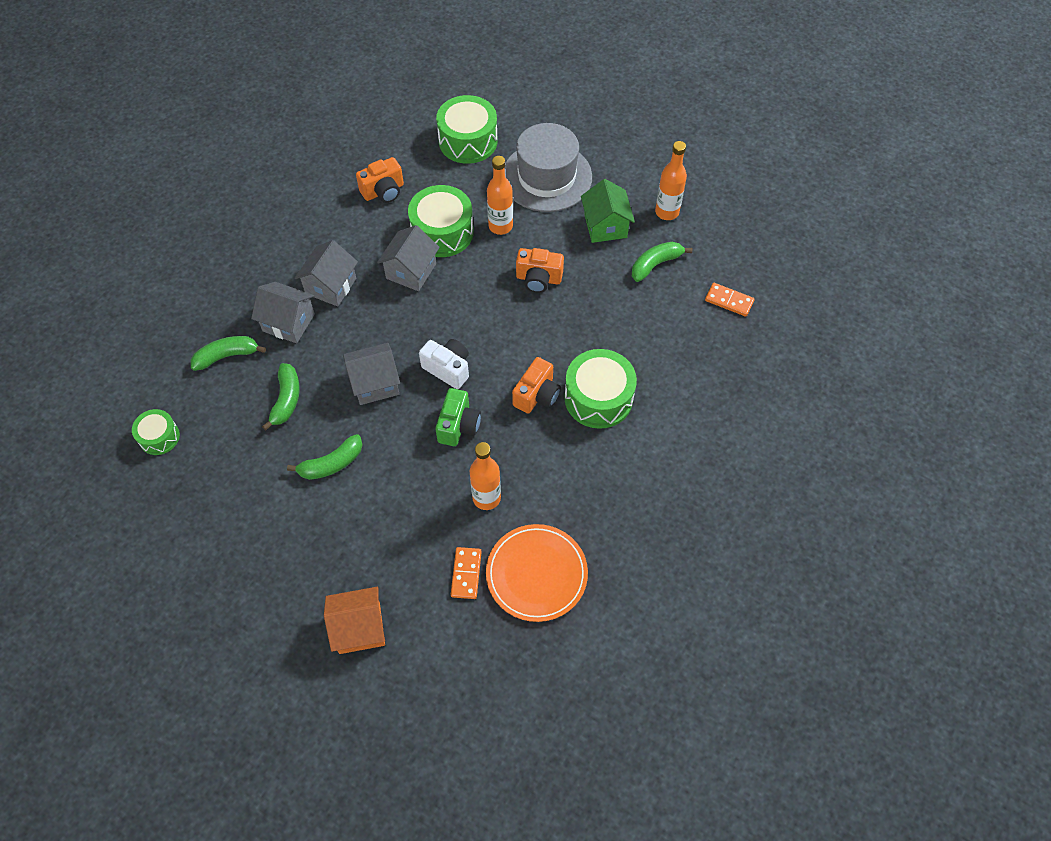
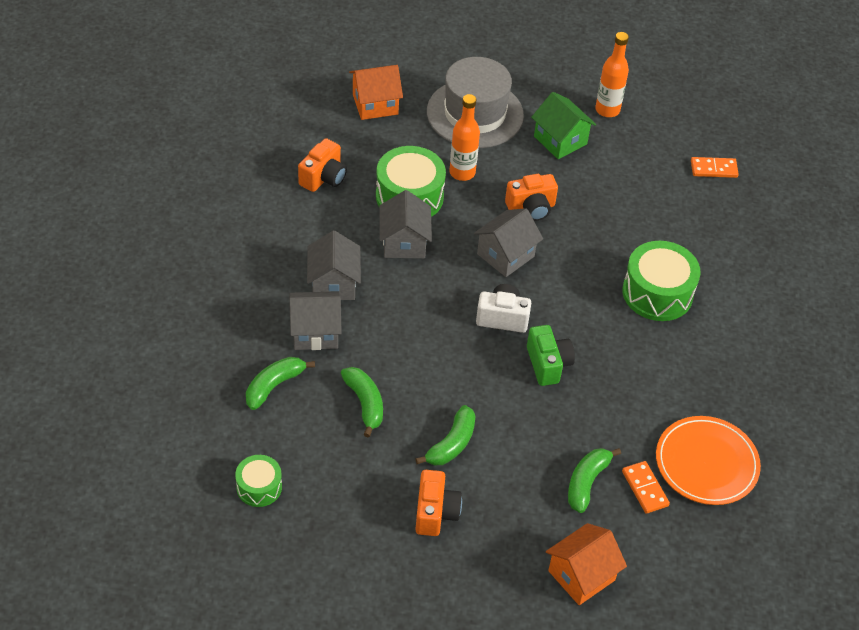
camera: 30 degrees left, 10 degrees down
grey house [343,343,400,405] -> grey house moved to [474,208,543,277]
green drum [436,95,498,164] -> orange house [349,65,403,120]
orange bottle [470,442,501,510] -> none
orange camera [512,357,561,413] -> orange camera moved to [415,470,462,536]
green banana [632,242,692,282] -> green banana moved to [568,448,621,513]

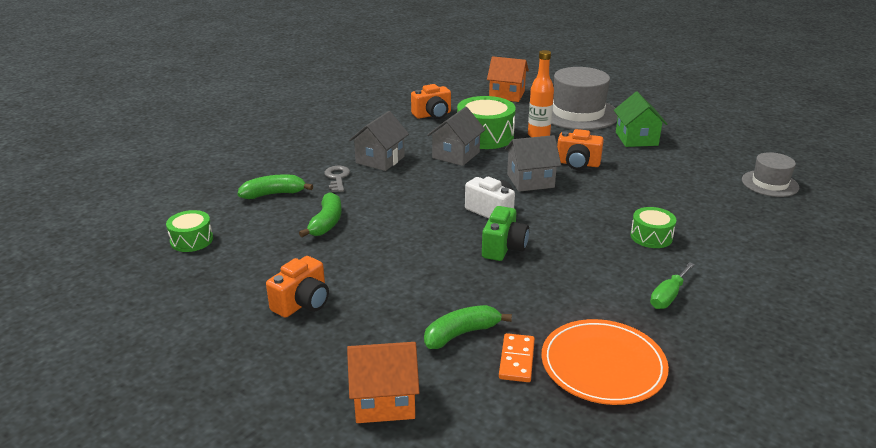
camera: 35 degrees right, 20 degrees down
grey house [289,291,342,350] -> grey key [324,166,350,192]
green banana [415,405,476,466] -> none
orange bottle [595,32,629,117] -> none
green drum [622,241,701,321] -> green drum [630,207,676,248], size x0.57
orange domino [691,157,739,178] -> grey hat [742,152,799,197]
none -> green screwdriver [650,262,695,309]

